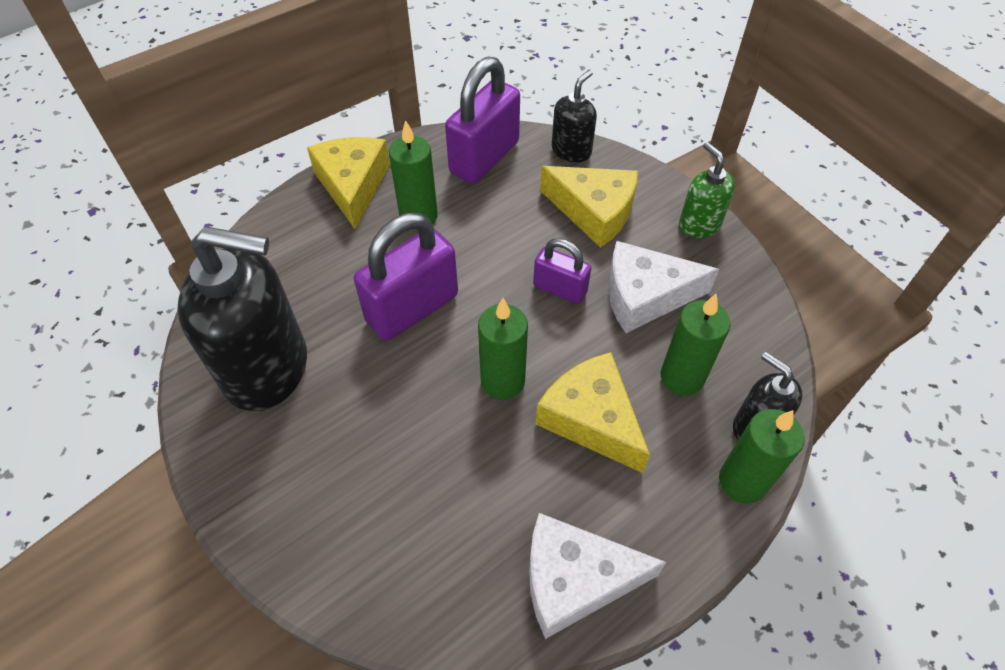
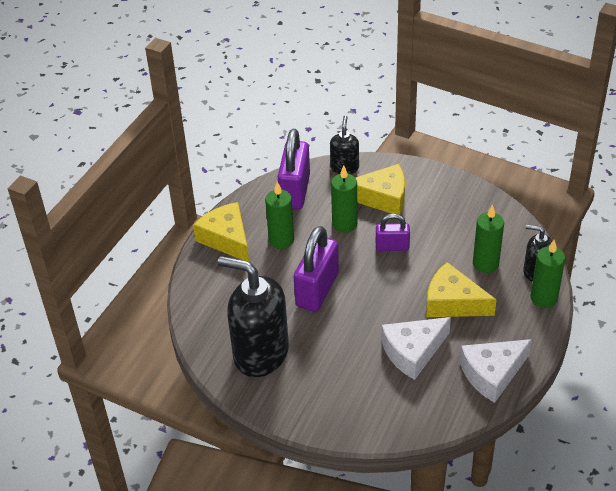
camera: 25 degrees left, 10 degrees down
black soap dispenser [177,226,307,411] -> black soap dispenser turned 135 degrees counterclockwise [218,256,289,377]
green candle [478,298,528,400] -> green candle moved to [331,166,358,233]
white cheese [608,241,719,333] -> white cheese moved to [381,317,451,380]
green soap dispenser [679,142,735,238] -> none

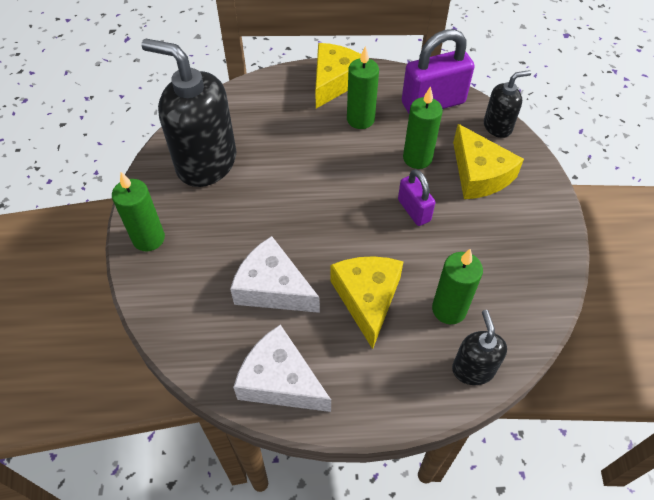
camera: 60 degrees right, 10 degrees up
black soap dispenser [218,256,289,377] -> black soap dispenser turned 60 degrees counterclockwise [142,39,236,187]
purple padlock [294,226,339,312] -> none
green candle [530,240,565,308] -> green candle moved to [112,172,165,251]

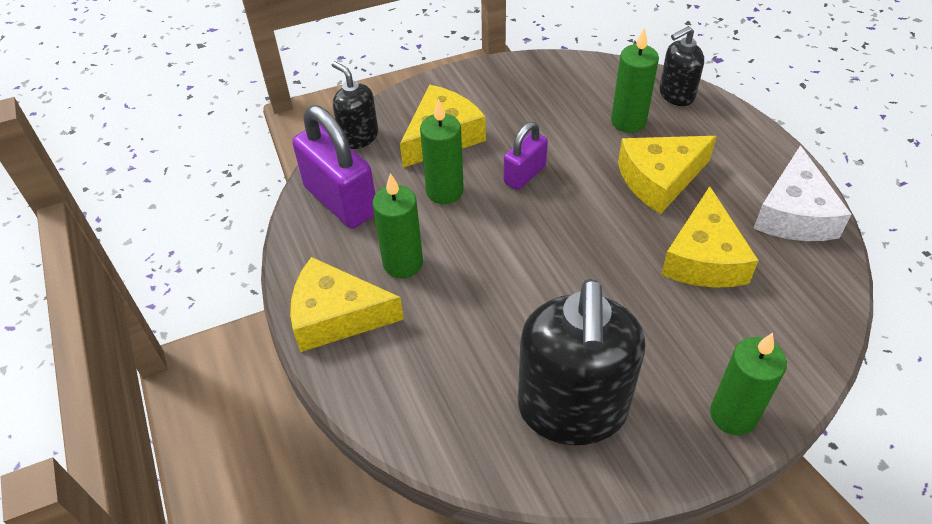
camera: 110 degrees left, 5 degrees down
white cheese [230,236,320,313] -> yellow cheese [661,186,759,288]

